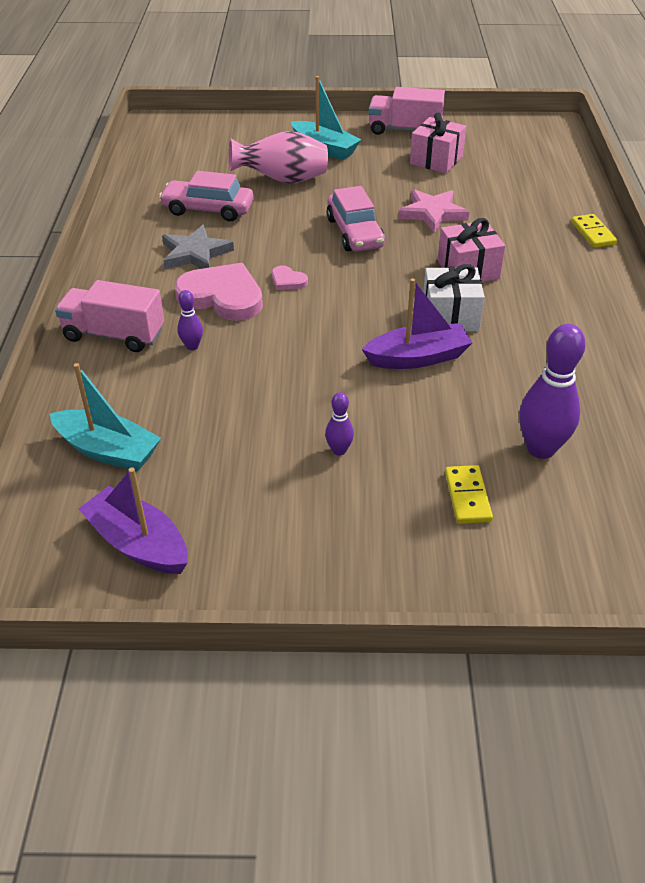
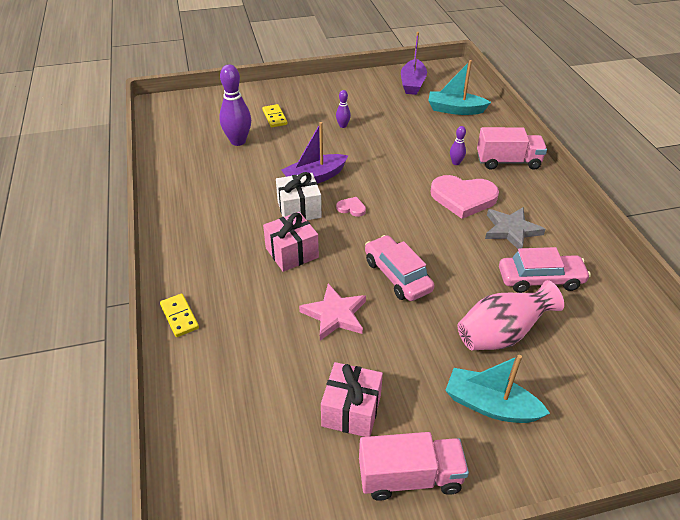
camera: 165 degrees right, 0 degrees up
purple boat [78,467,187,574] -> purple boat turned 75 degrees clockwise [401,32,427,95]
pink heart [272,265,308,290] -> pink heart moved to [336,197,366,217]

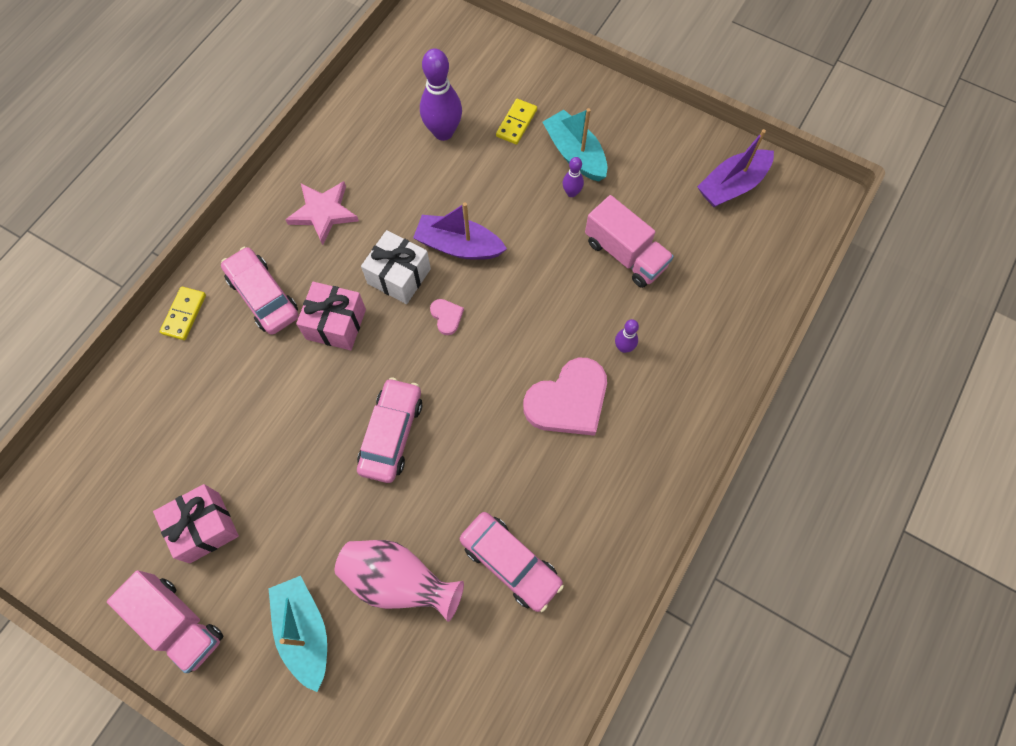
camera: 45 degrees right, 25 degrees up
pink star [299,283,366,341] -> pink star moved to [285,181,359,245]
turquoise boat [428,60,491,115] -> turquoise boat moved to [542,108,607,182]
pink heart [430,175,499,219] -> pink heart turned 90 degrees counterclockwise [523,358,607,436]
pink truck [477,127,547,170] -> pink truck moved to [585,195,674,288]
grey star [485,207,546,249] -> none
none -> pink car [221,247,299,335]

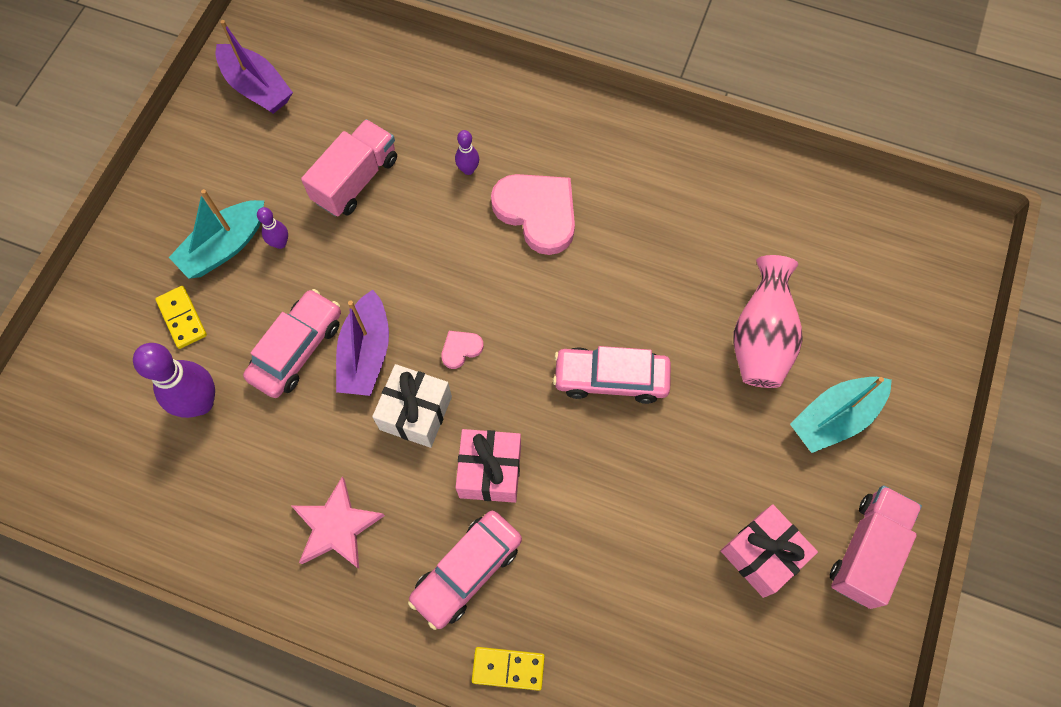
camera: 100 degrees left, 0 degrees up
pink car [460,512,564,612] -> pink car moved to [243,289,341,398]
yellow domino [496,99,537,145] -> yellow domino turned 45 degrees clockwise [155,286,207,349]

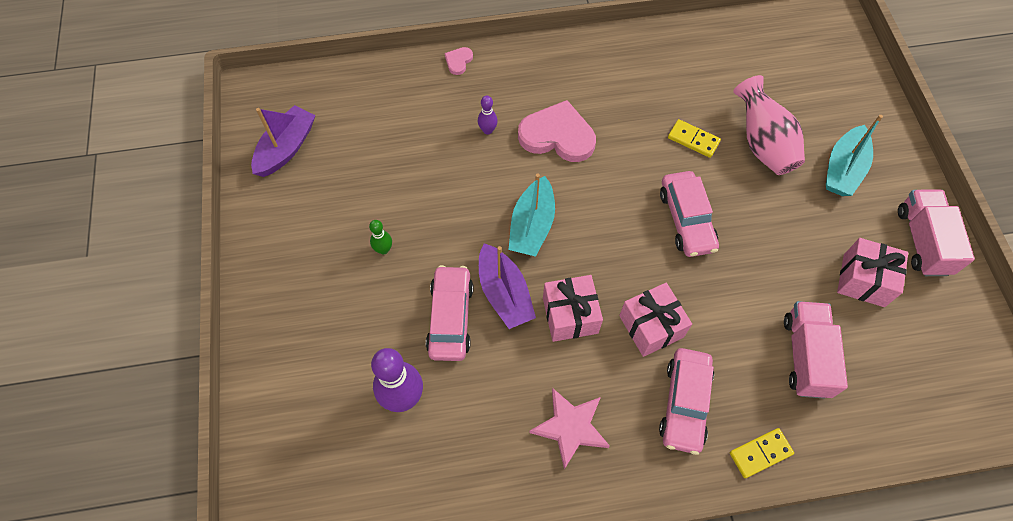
camera: 30 degrees left, 5 degrees down
yellow domino [155,286,207,349] -> yellow domino moved to [668,119,721,158]
turquoise boat [169,189,264,279] -> turquoise boat moved to [509,174,555,257]
purple boat [216,20,293,114] -> purple boat turned 75 degrees counterclockwise [251,105,316,177]
purple bowling pin [257,207,288,249] -> green bowling pin [369,220,392,254]
pink truck [301,119,397,217] -> pink truck moved to [784,301,848,398]
white gift [372,364,452,448] -> pink gift [543,275,603,342]
pink heart [441,331,484,369] -> pink heart moved to [445,47,473,75]
pink car [553,346,671,404] -> pink car turned 75 degrees counterclockwise [660,171,719,257]

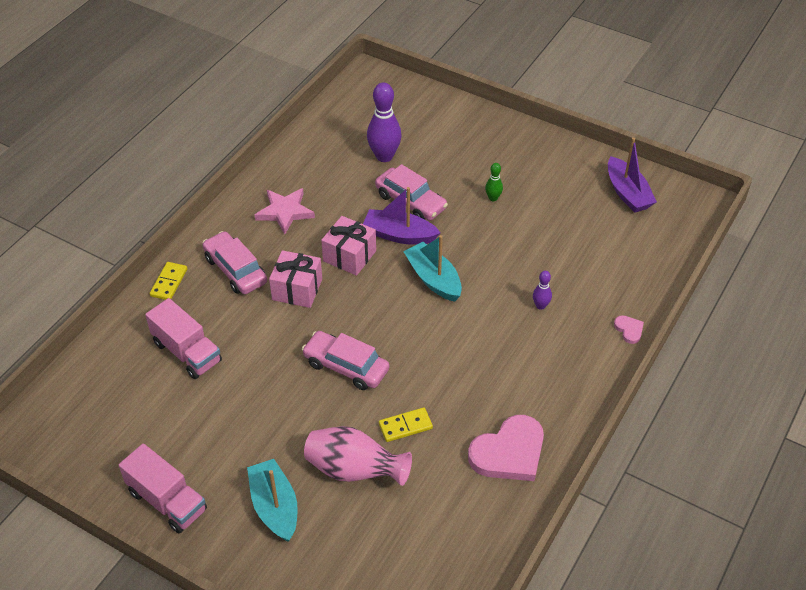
camera: 130 degrees right, 15 degrees down
pink heart [518,100,596,162] -> pink heart moved to [468,415,544,481]
pink gift [837,238,908,307] -> none

